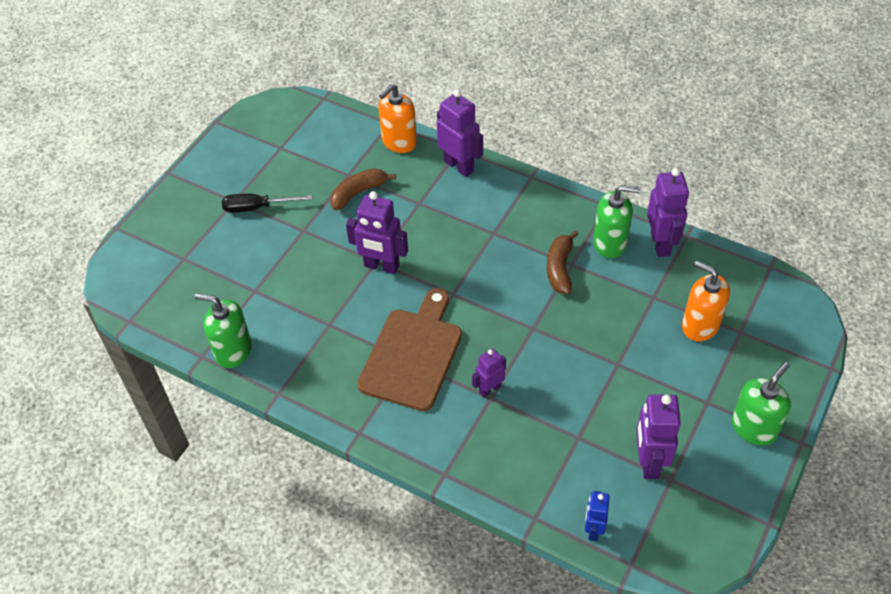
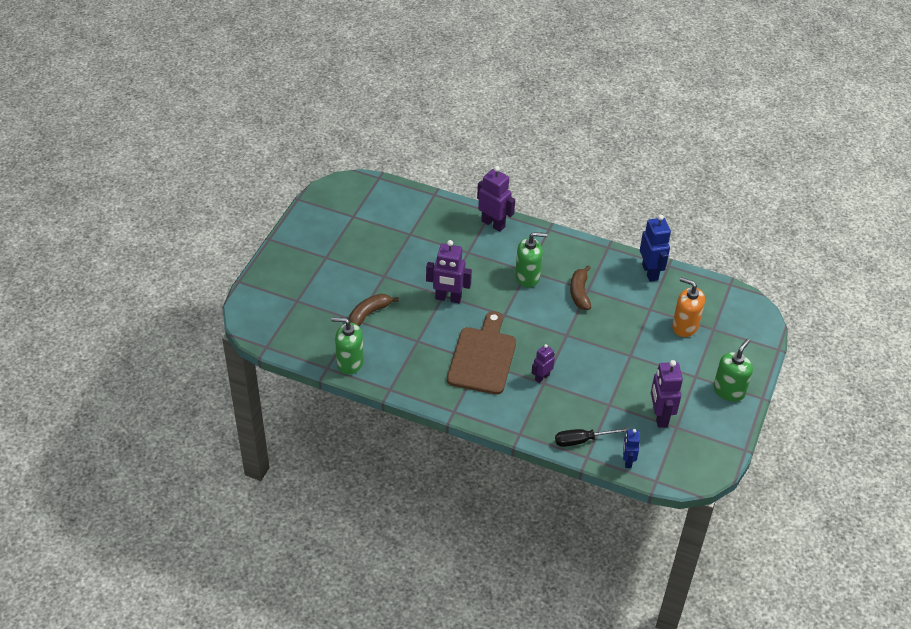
camera: 10 degrees left, 5 degrees down
black screwdriver [222,194,312,213] -> black screwdriver moved to [555,427,630,447]
brown banana [330,168,396,210] -> brown banana moved to [349,294,399,326]
orange soap dispenser [378,84,417,153] -> none
green soap dispenser [593,185,640,258] -> green soap dispenser moved to [515,232,547,288]
purple robot [647,168,689,257] -> blue robot [640,214,671,282]

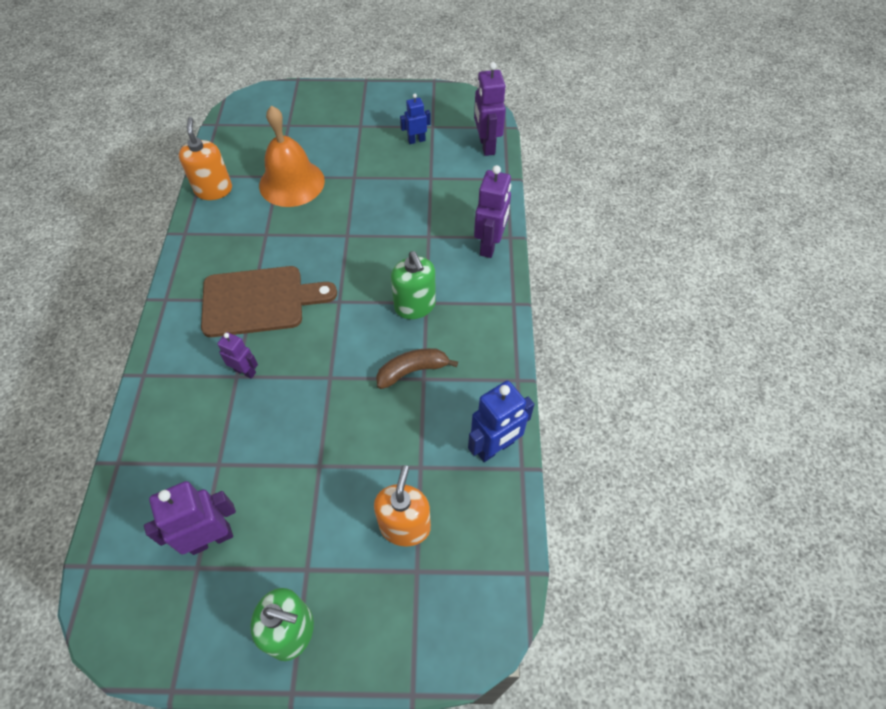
camera: 70 degrees right, 10 degrees up
green soap dispenser [331,317,364,375] -> orange soap dispenser [179,117,232,200]
brown banana [349,294,399,326] -> orange bell [259,105,325,207]
purple robot [426,240,472,303] -> purple robot moved to [474,62,506,156]
black screwdriver [555,427,630,447] -> none
blue robot [623,429,640,468] -> blue robot moved to [400,94,431,144]

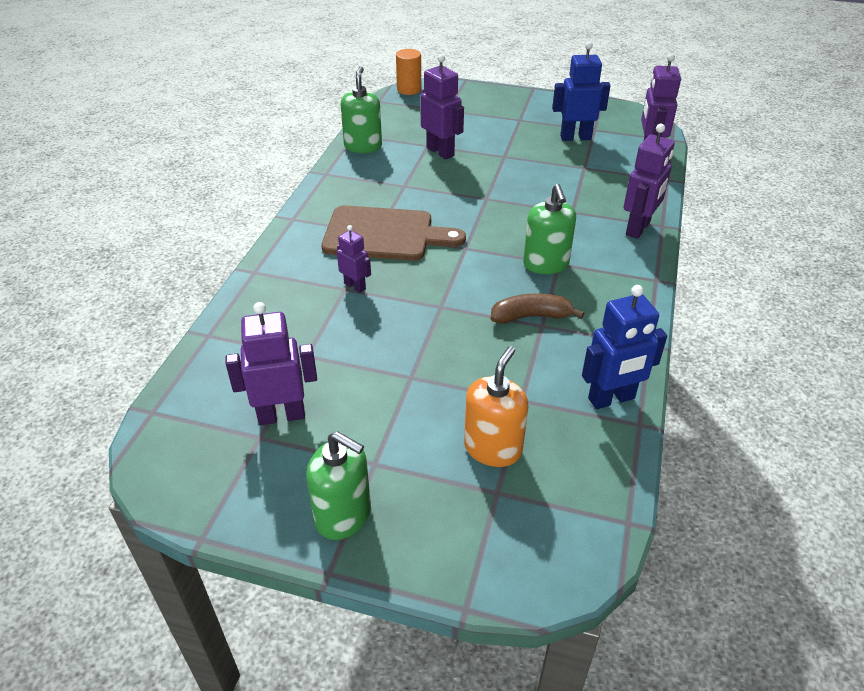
camera: 15 degrees right, 15 degrees down
orange soap dispenser [179,117,232,200] -> green soap dispenser [341,67,382,153]
orange bell [259,105,325,207] -> purple robot [420,54,464,159]
blue robot [400,94,431,144] -> blue robot [552,41,610,141], size x1.69
none -> orange cylinder [396,49,421,95]

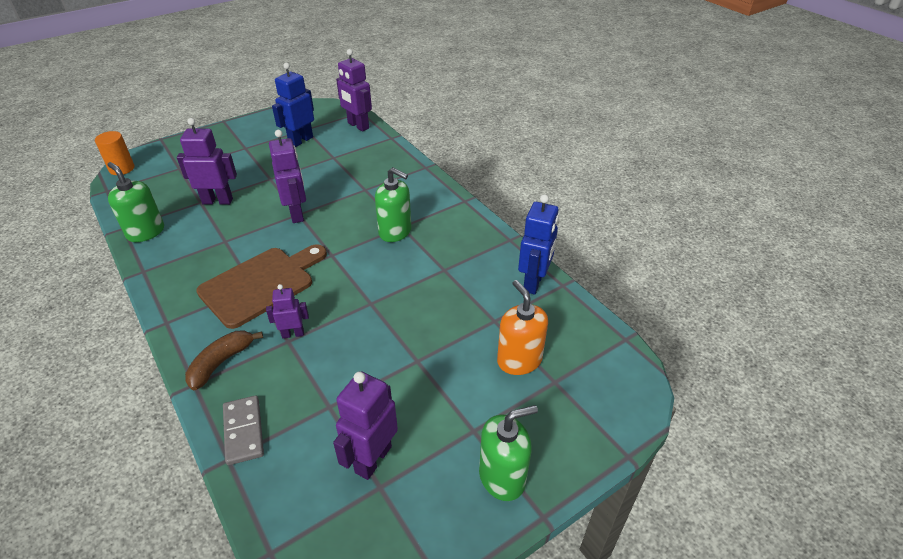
camera: 50 degrees left, 0 degrees up
brown banana [491,293,584,324] -> brown banana moved to [185,331,263,390]
purple robot [623,124,675,239] -> purple robot moved to [269,130,306,223]
none -> grey domino [223,395,264,465]

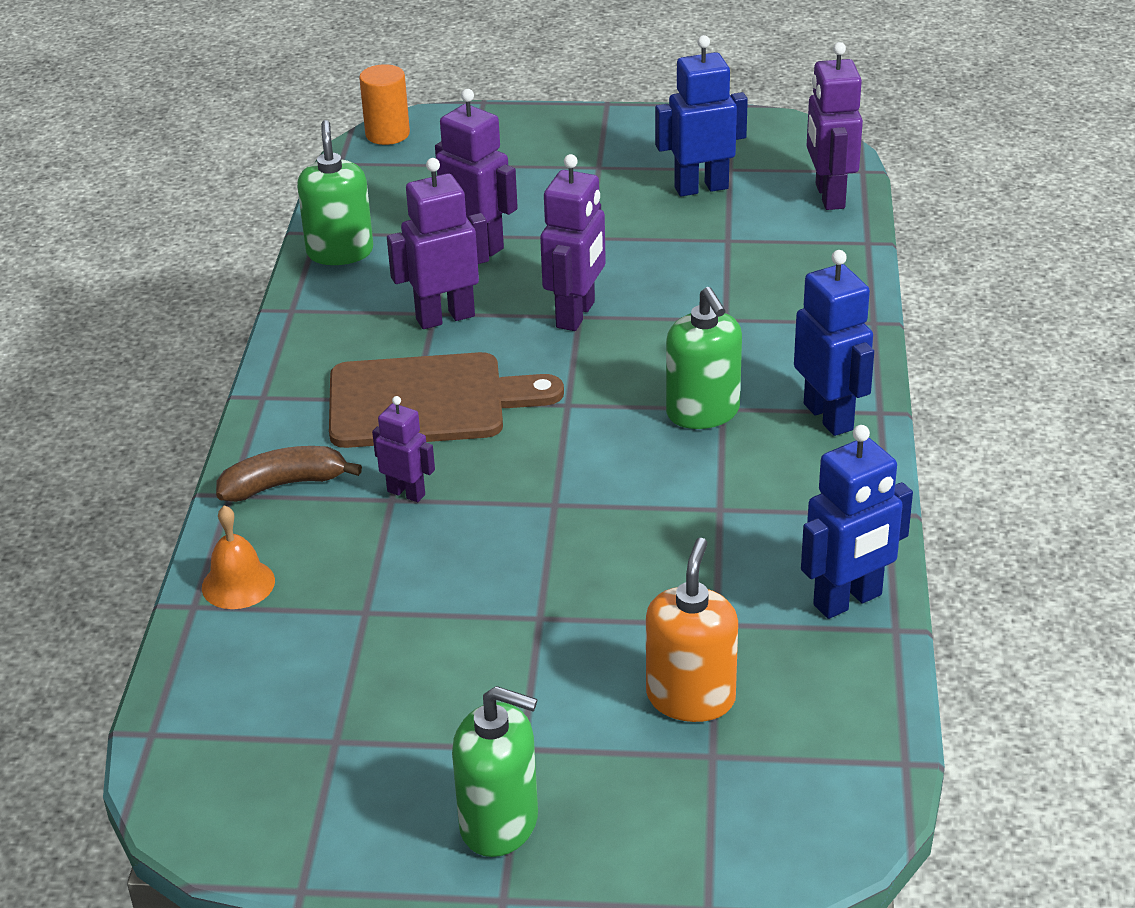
camera: 40 degrees right, 5 degrees down
grey domino [223,395,264,465] -> orange bell [202,505,275,609]
purple robot [333,371,398,480] -> purple robot moved to [387,158,489,329]
none -> blue robot [794,250,874,436]

